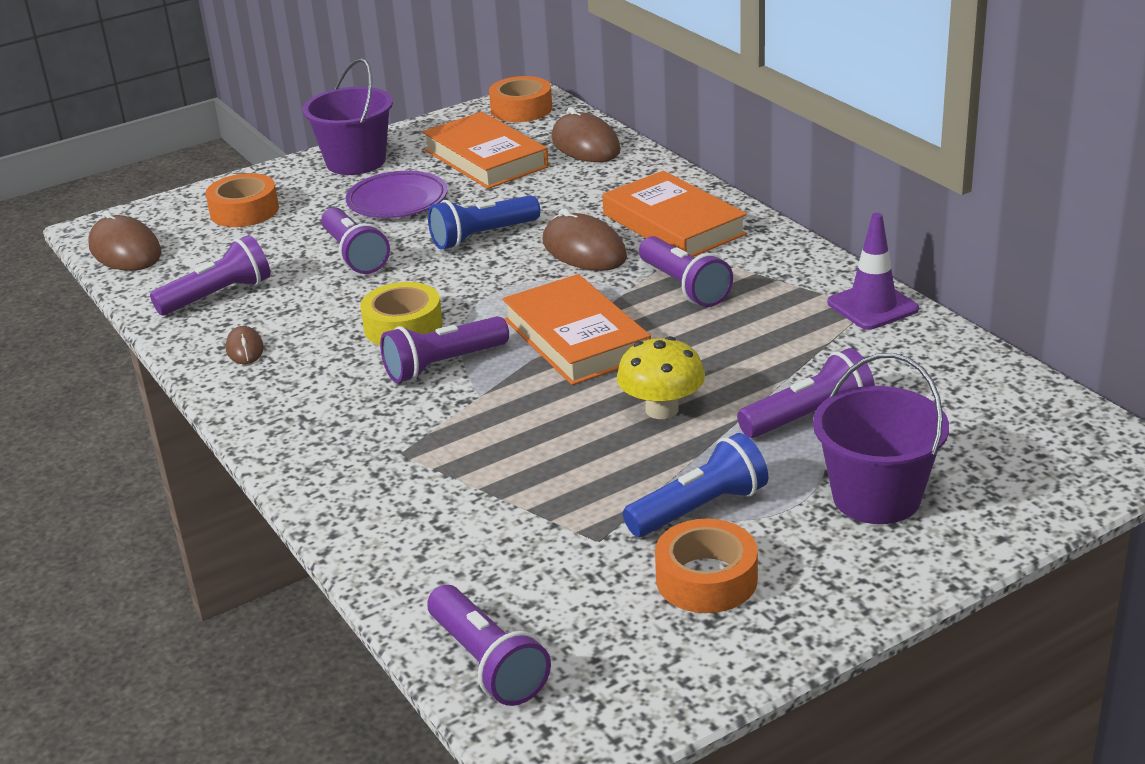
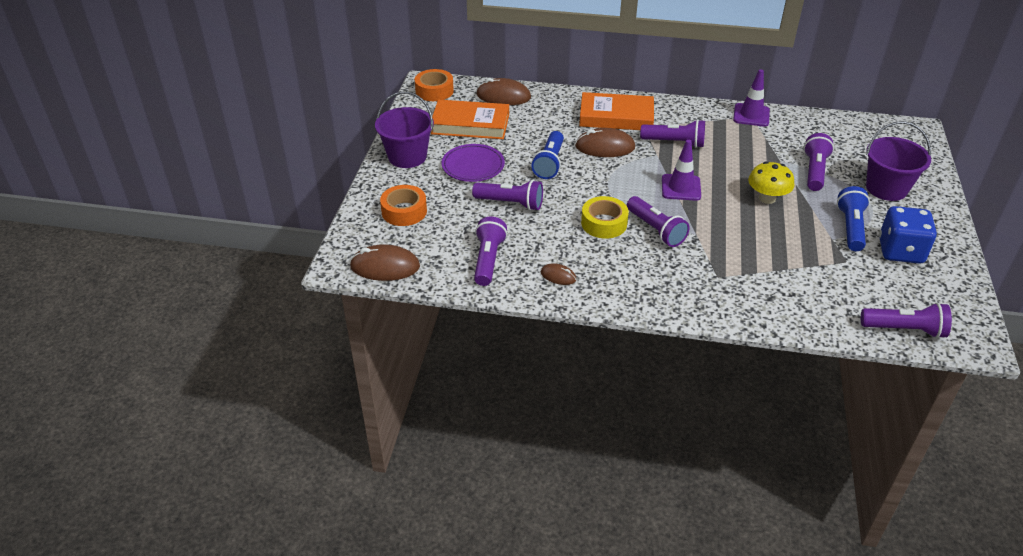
camera: 50 degrees left, 10 degrees up
purple flashlight [380,316,509,383] -> purple flashlight turned 45 degrees counterclockwise [627,196,690,247]
orange book [502,274,651,385] -> purple traffic cone [662,140,701,201]
orange tape [655,519,758,613] -> blue dice [879,206,937,264]

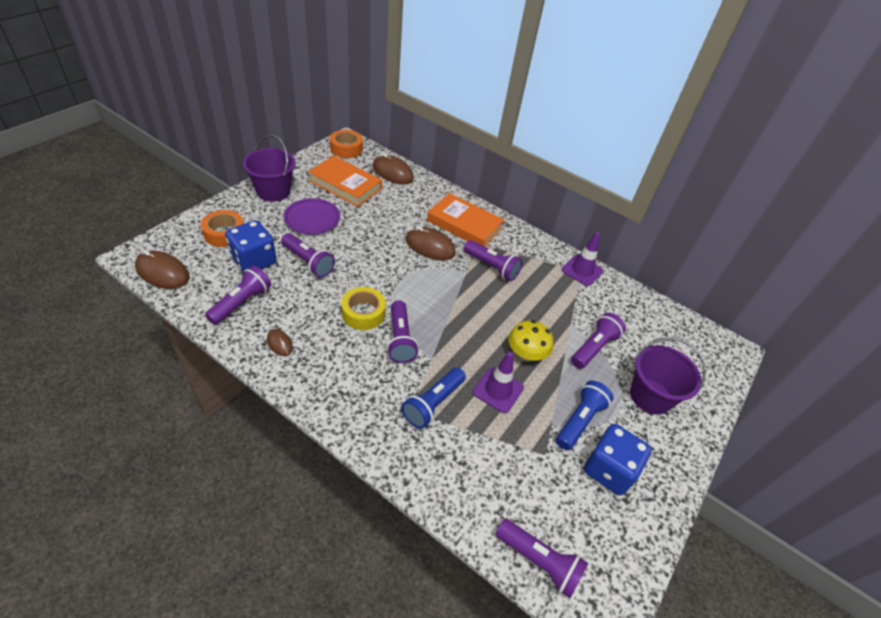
camera: 20 degrees right, 5 degrees up
blue flashlight [531,131,564,179] -> blue flashlight moved to [401,367,466,429]
purple traffic cone [662,140,701,201] -> purple traffic cone moved to [473,352,524,413]
none -> blue dice [225,220,276,273]

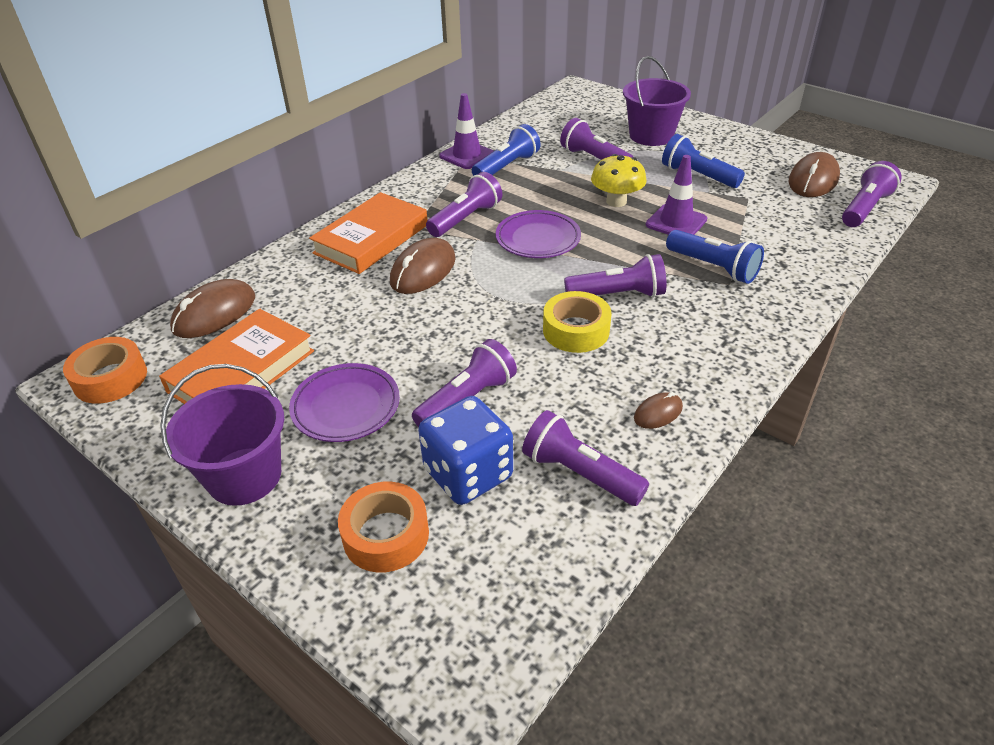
camera: 80 degrees left, 5 degrees down
brown mouse [135,250,190,289] -> brown mouse moved to [789,152,840,197]
blue dice [584,424,652,496] -> none
none -> blue flashlight [472,124,541,176]
none -> purple plate [496,210,581,258]

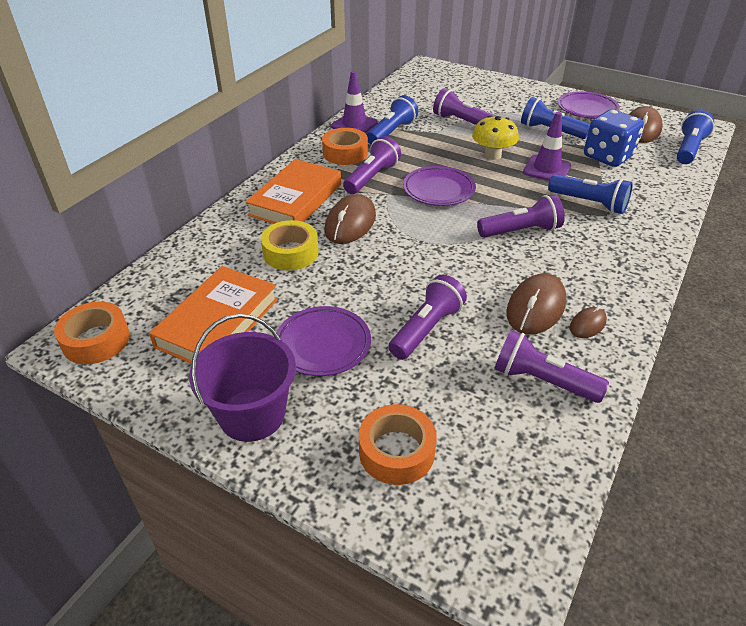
camera: 10 degrees left, 0 degrees up
brown mouse [170,279,255,338] -> brown mouse moved to [506,273,566,335]
blue dice [418,396,513,505] -> blue dice moved to [584,109,644,167]
yellow tape [543,291,611,353] -> yellow tape moved to [261,220,318,270]
purple bucket [623,56,691,146] -> none
purple flashlight [842,161,902,227] -> blue flashlight [677,110,714,164]
none -> orange tape [322,128,368,165]
none -> purple plate [558,91,620,119]

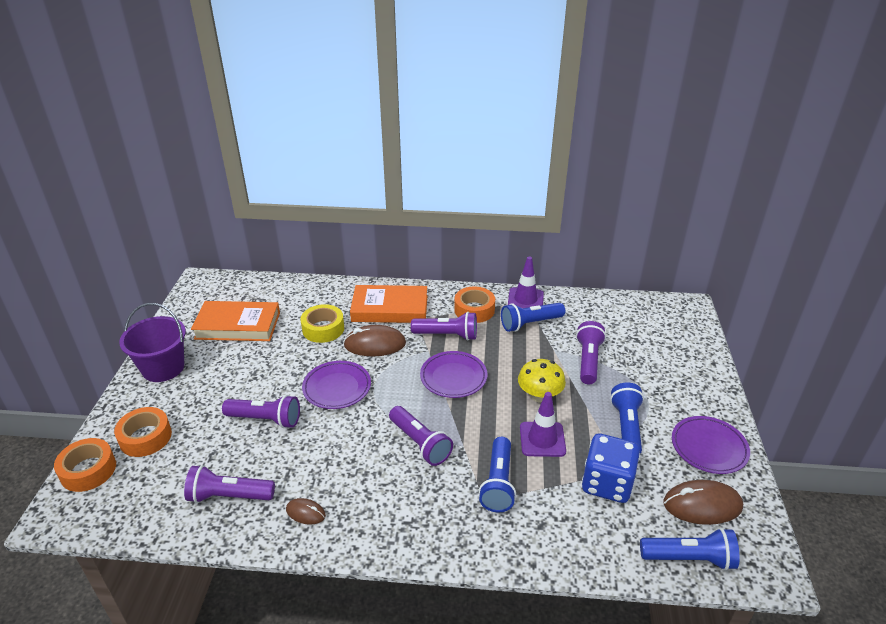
camera: 65 degrees right, 5 degrees down
orange tape [54,302,130,364] -> orange tape moved to [54,438,116,492]
purple plate [276,306,371,376] -> purple plate moved to [302,361,371,409]
blue flashlight [366,95,418,144] -> blue flashlight turned 150 degrees clockwise [501,303,565,332]
purple flashlight [494,330,609,403] -> purple flashlight turned 90 degrees counterclockwise [184,465,275,503]
brown mouse [506,273,566,335] -> none

